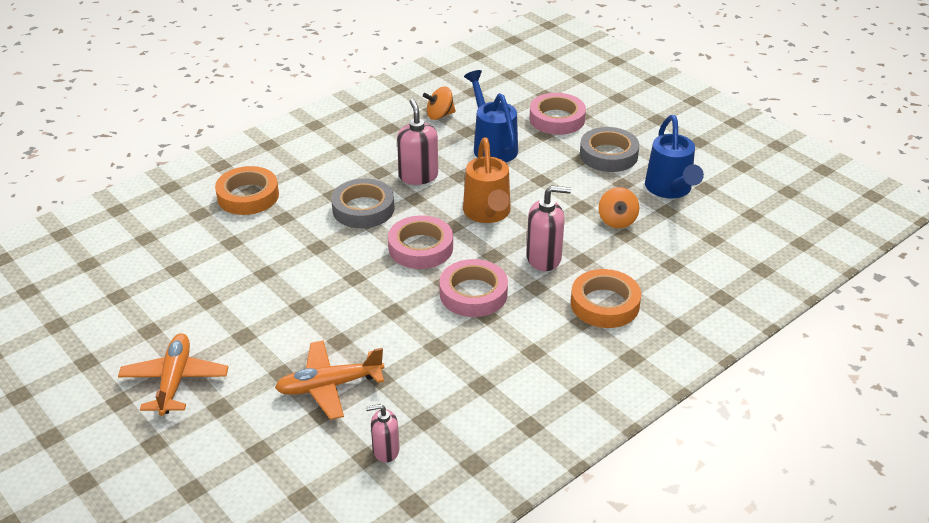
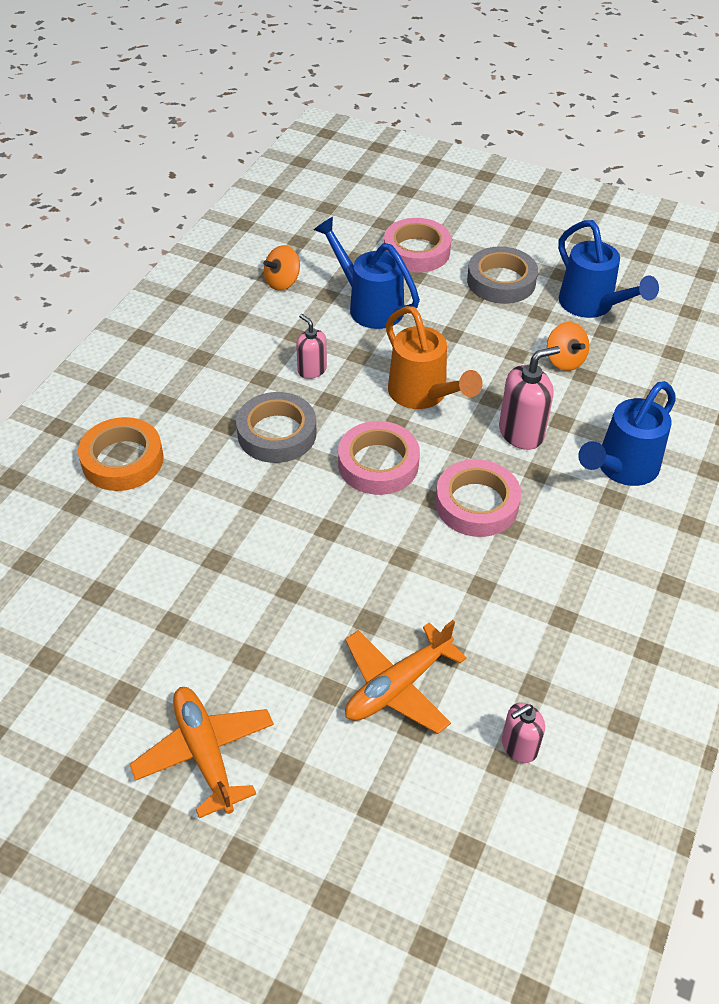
camera: 25 degrees left, 10 degrees up
pink soap dispenser [397,99,438,185] -> pink soap dispenser [296,314,327,379], size x0.63
orange tape [571,269,641,328] -> blue watering can [578,381,676,486]

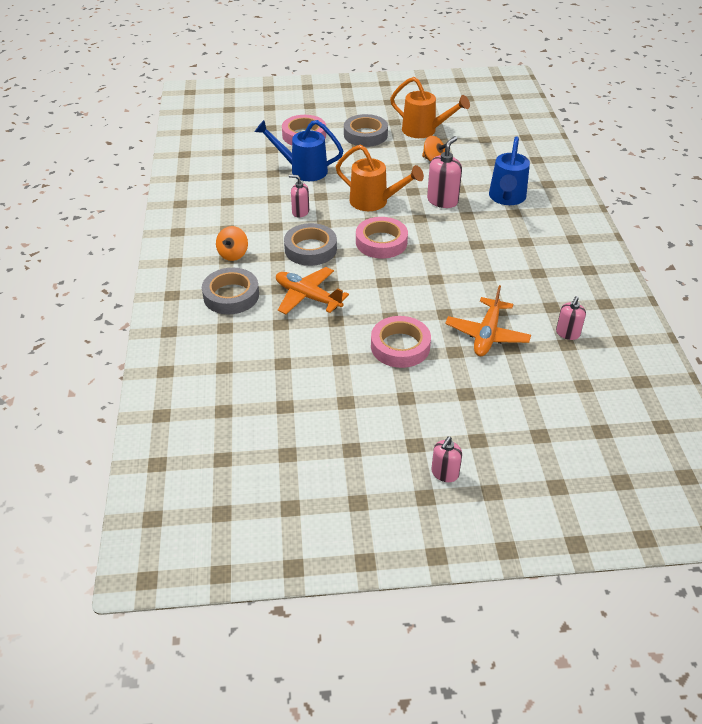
camera: 30 degrees left, 5 degrees down
orange tape [78,417,163,491] -> grey tape [202,268,259,314]
orange plane [129,687,274,818] -> orange plane moved to [276,267,349,314]
orange spinning top [263,245,300,291] -> orange spinning top moved to [216,226,248,261]
pink tape [435,459,521,537] -> pink tape moved to [371,316,431,368]
blue watering can [558,220,659,318] -> orange watering can [390,77,470,138]
none -> pink soap dispenser [431,437,462,482]

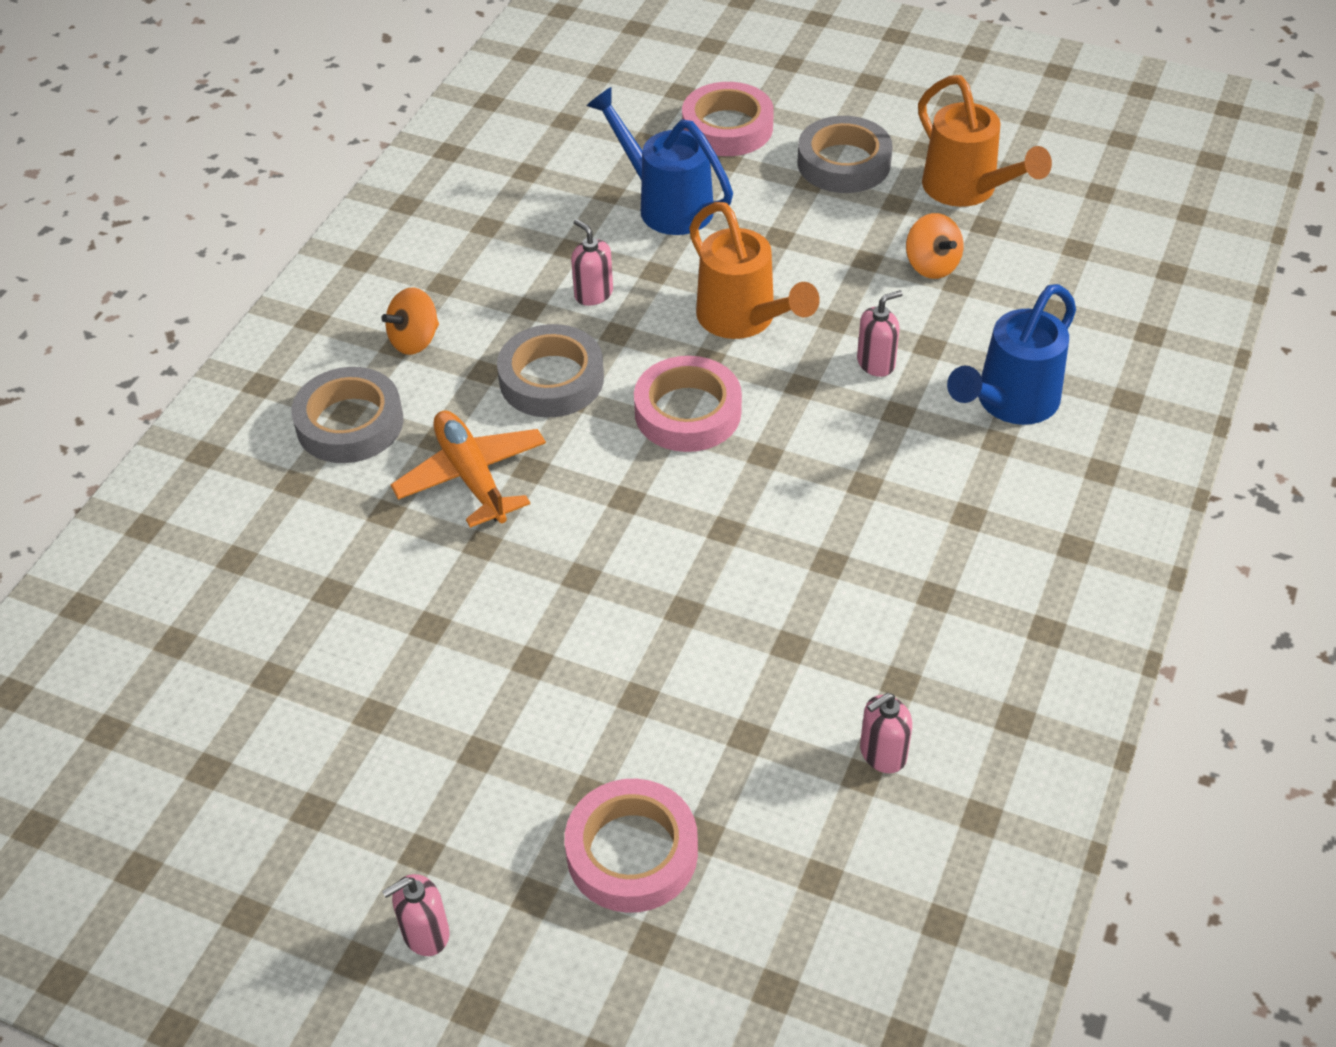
camera: 30 degrees right, 5 degrees up
pink tape [371,316,431,368] -> pink tape moved to [565,779,698,913]
pink soap dispenser [427,136,462,208] -> pink soap dispenser [857,290,903,377], size x0.63
orange plane [445,285,531,356] -> none

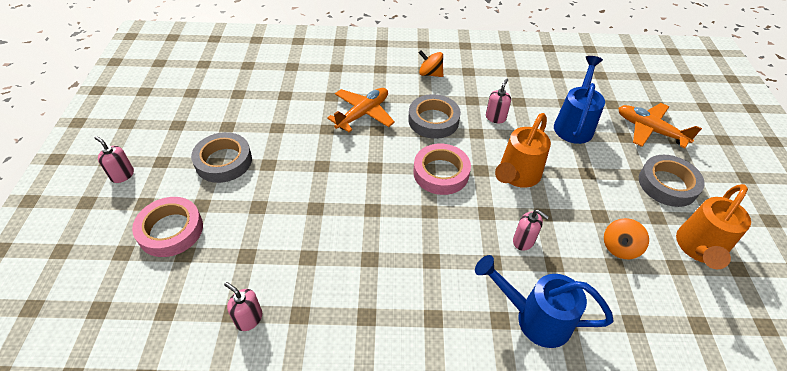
camera: 65 degrees right, 0 degrees up
grey tape [291,367,403,463] -> grey tape moved to [191,132,252,183]
pink tape [682,82,774,156] -> orange plane [618,103,702,148]

